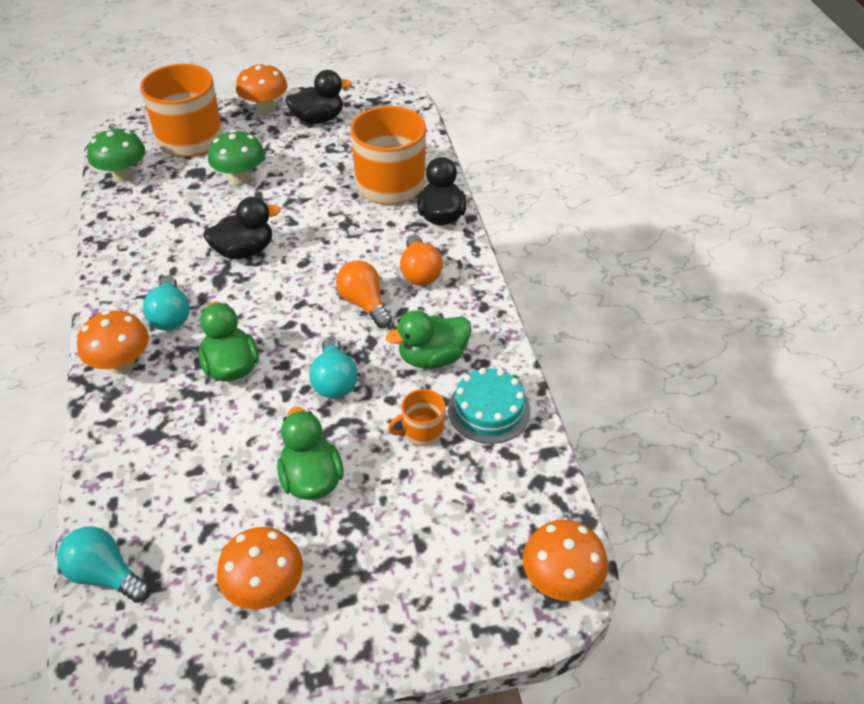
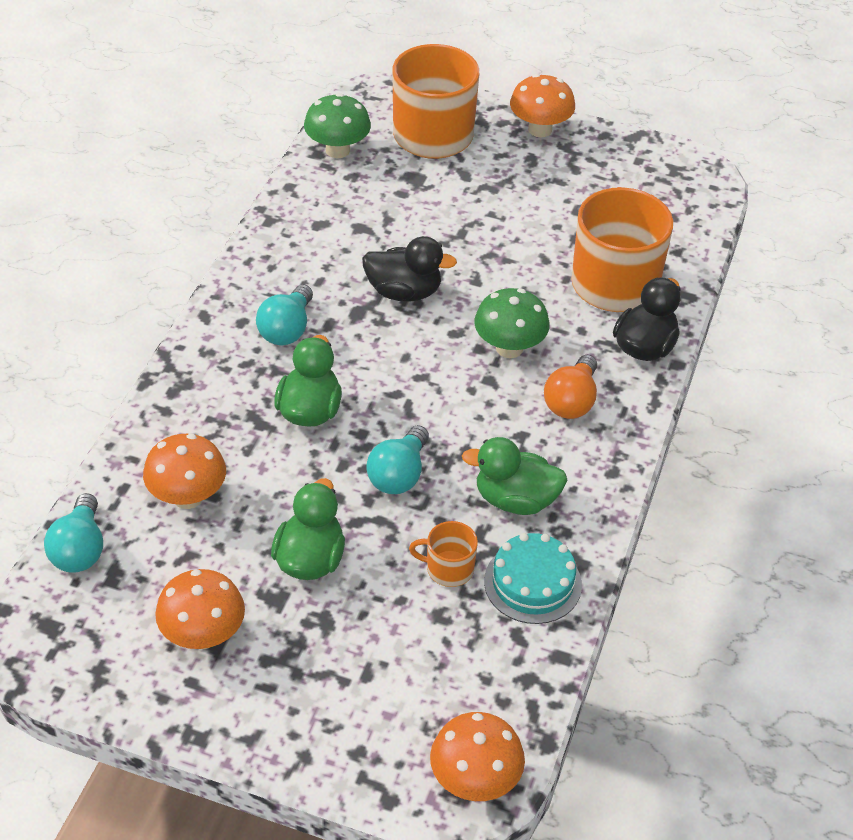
camera: 30 degrees right, 0 degrees up
turquoise light bulb [57,526,150,603] -> turquoise light bulb turned 150 degrees counterclockwise [44,493,103,573]
orange mushroom [77,311,149,374] -> orange mushroom moved to [143,434,226,509]
green mushroom [208,130,265,185] -> green mushroom moved to [474,288,550,358]
black duck [285,70,352,124] -> none
orange light bulb [336,260,392,328] -> none

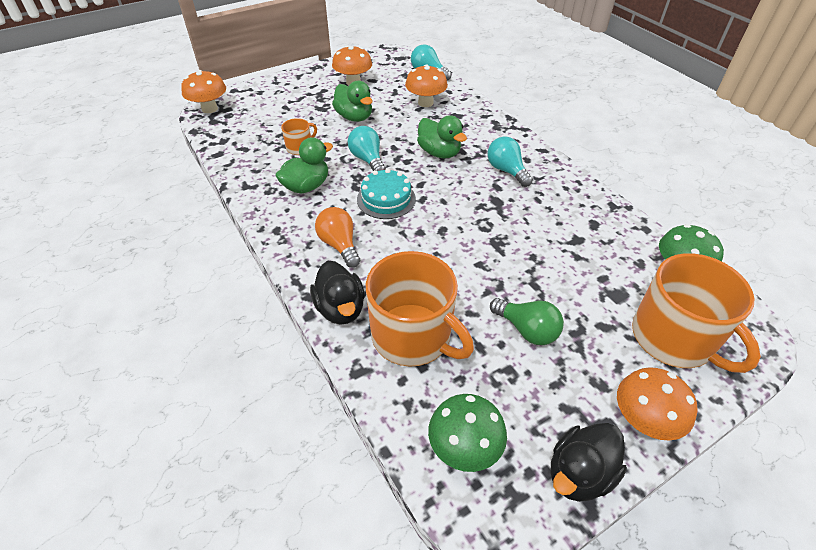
camera: 130 degrees right, 0 degrees up
black duck [362,236,457,302] -> black duck moved to [550,423,627,502]
green mushroom [474,288,550,358] -> green mushroom moved to [428,394,507,472]
turquoise cake [484,533,582,624] -> turquoise cake moved to [357,168,416,219]
none -> green light bulb [490,298,564,345]

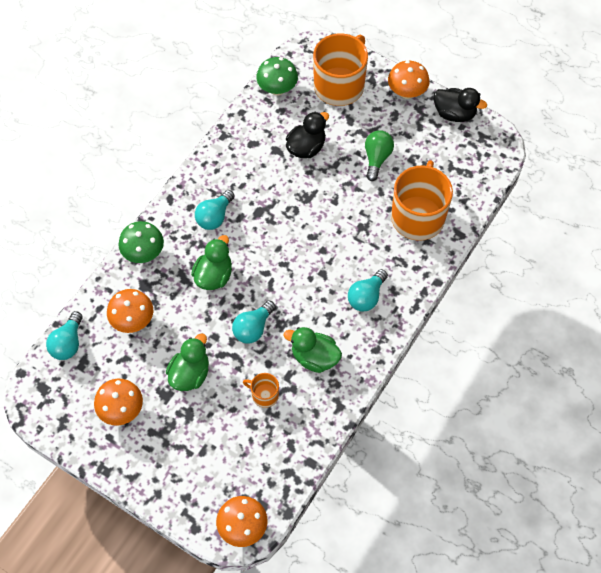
camera: 115 degrees left, 15 degrees up
black duck [310,261,365,325] -> black duck moved to [286,112,329,158]
orange light bulb [315,207,360,268] -> turquoise light bulb [348,269,388,312]
turquoise cake [357,168,416,219] -> none
green mushroom [428,394,507,472] -> green mushroom moved to [118,221,164,263]

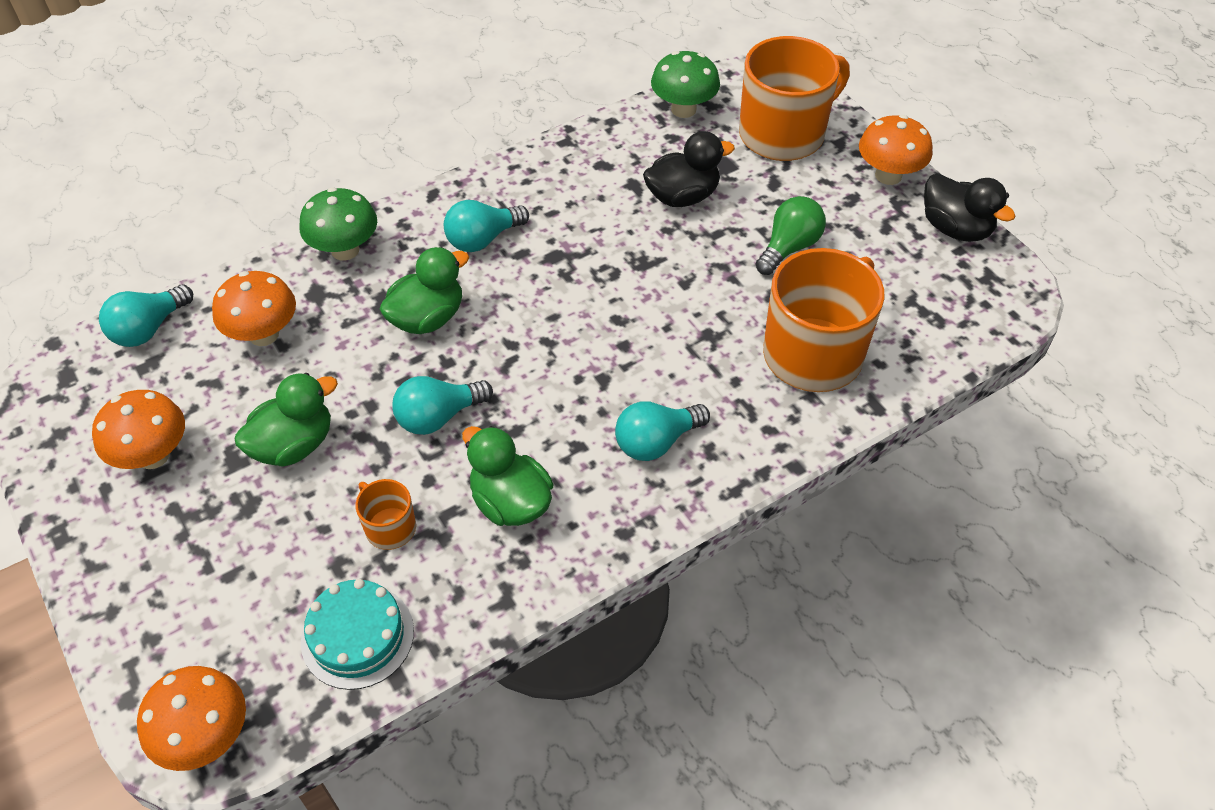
camera: 25 degrees right, 10 degrees down
none -> turquoise cake [301,579,414,690]

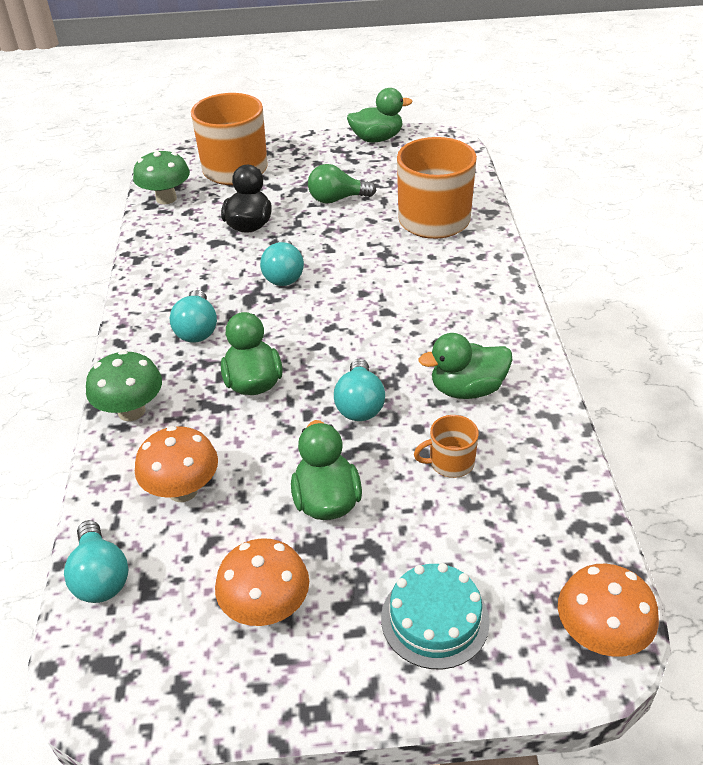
camera: 60 degrees left, 10 degrees down
turquoise cake [301,579,414,690] -> turquoise cake moved to [381,563,490,669]
turquoise light bulb [615,402,710,461] -> turquoise light bulb moved to [260,239,304,286]
green light bulb [755,196,826,275] -> green light bulb turned 75 degrees counterclockwise [308,164,376,204]
orange mushroom [859,115,933,185] -> none
black duck [924,174,1015,242] -> green duck [347,88,412,142]

